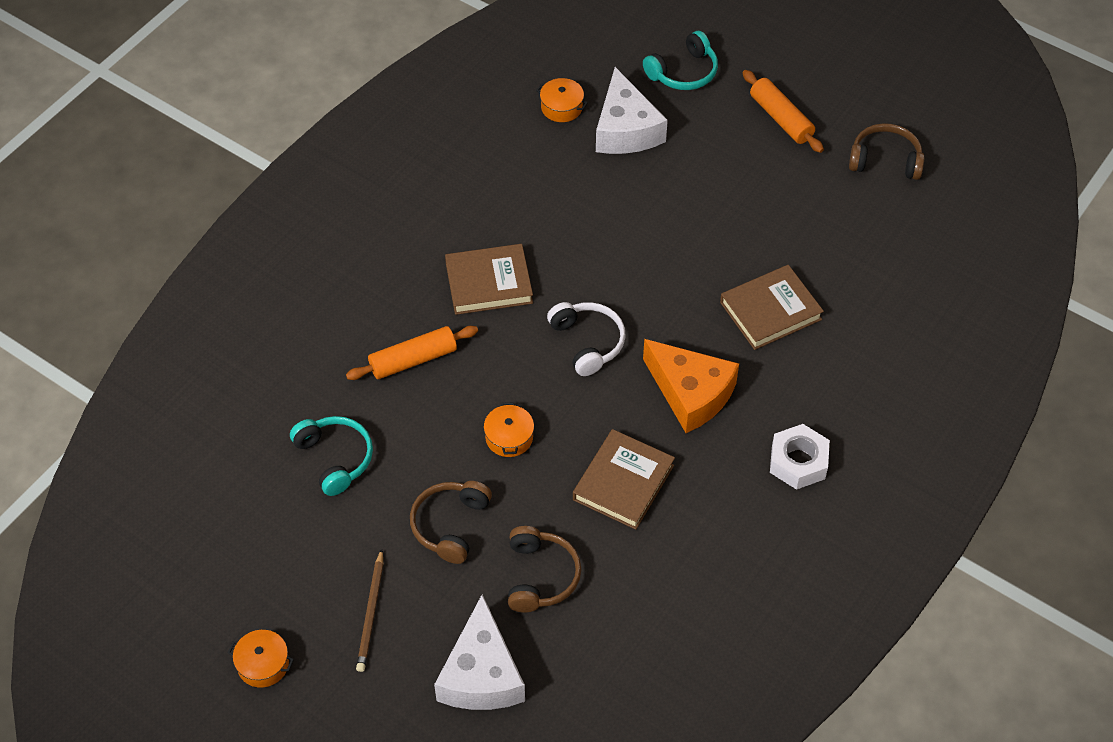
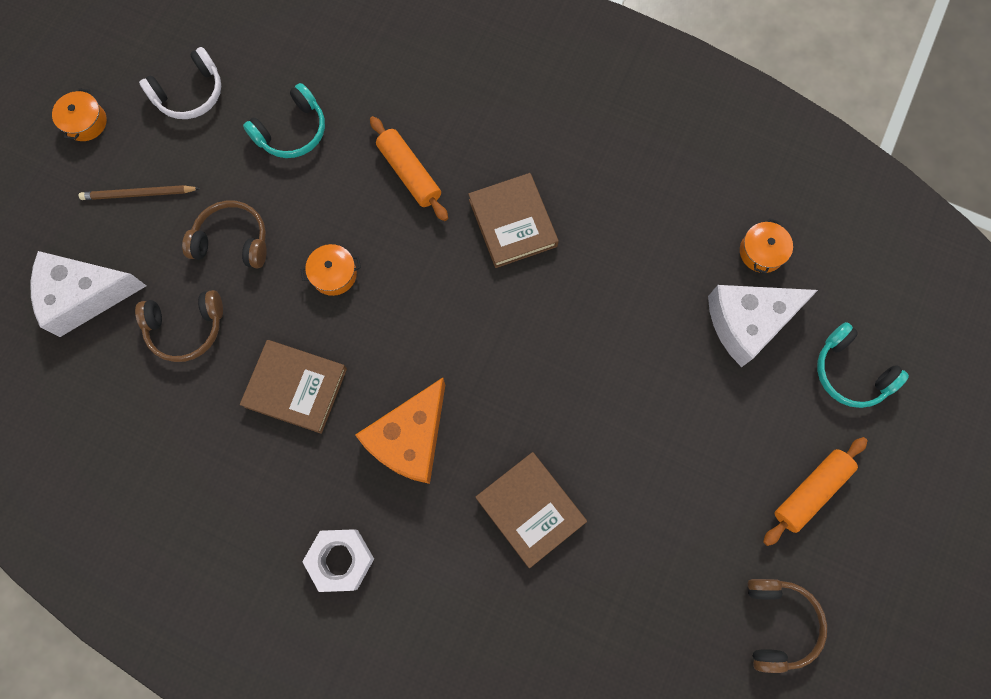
camera: 80 degrees right, 20 degrees up
white headphones [547,302,626,376] -> white headphones moved to [139,47,221,119]

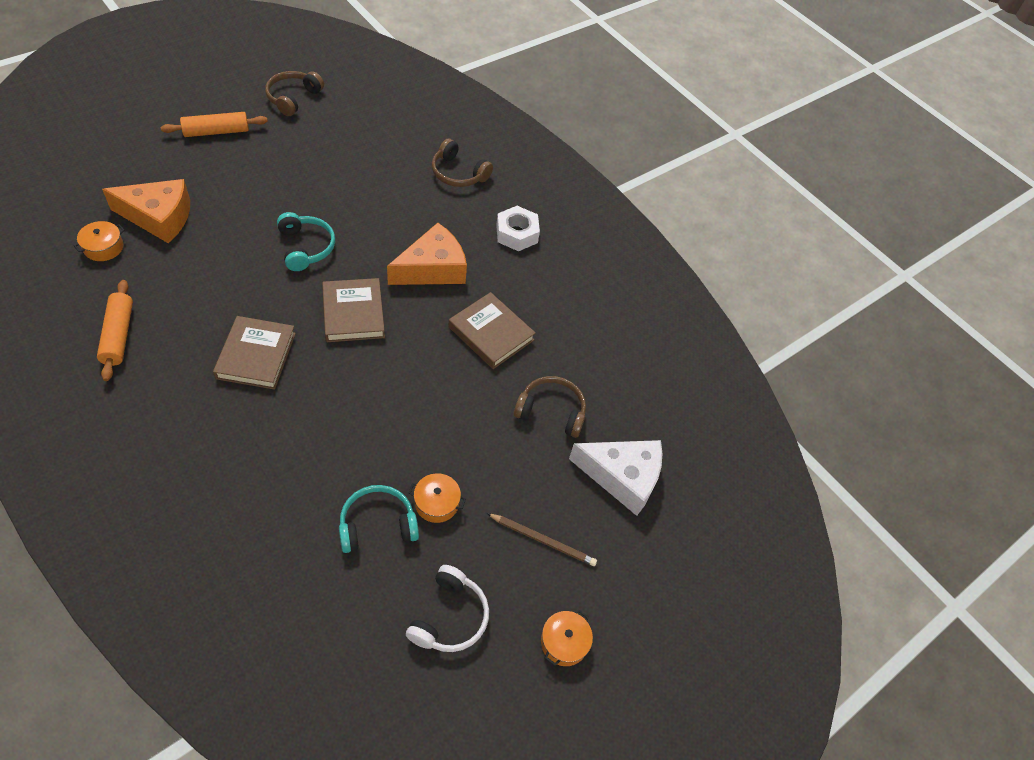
camera: 160 degrees left, 20 degrees down
white headphones [139,47,221,119] -> white headphones turned 120 degrees clockwise [406,565,489,652]
brown headphones [182,200,267,268] -> brown headphones moved to [432,139,493,187]
orange pot [300,244,361,296] -> orange pot moved to [409,473,466,523]
orange rolling pin [370,116,448,221] -> orange rolling pin moved to [97,280,133,381]
brown book [476,452,587,568] -> brown book moved to [322,278,385,342]
white cheese [708,285,818,367] -> orange cheese [102,179,190,243]
turquoise headphones [817,322,909,408] -> turquoise headphones moved to [277,212,335,271]

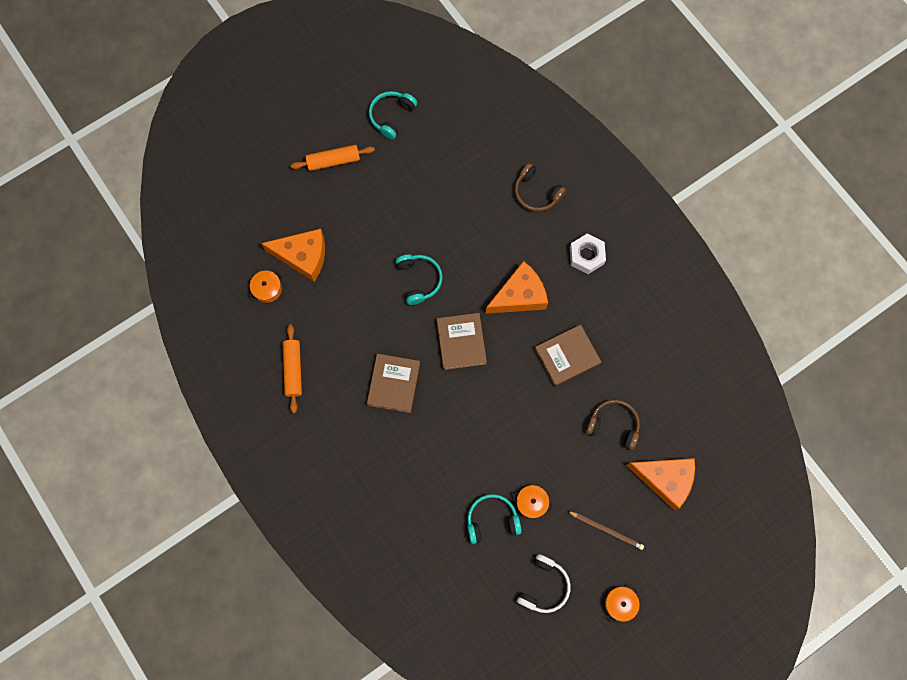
camera: 10 degrees right, 20 degrees up
brown headphones [265,71,324,116] -> turquoise headphones [369,91,417,140]
brown book [448,292,536,369] -> brown book turned 75 degrees counterclockwise [535,325,601,387]
white cheese [569,440,663,516] -> orange cheese [626,458,695,510]

